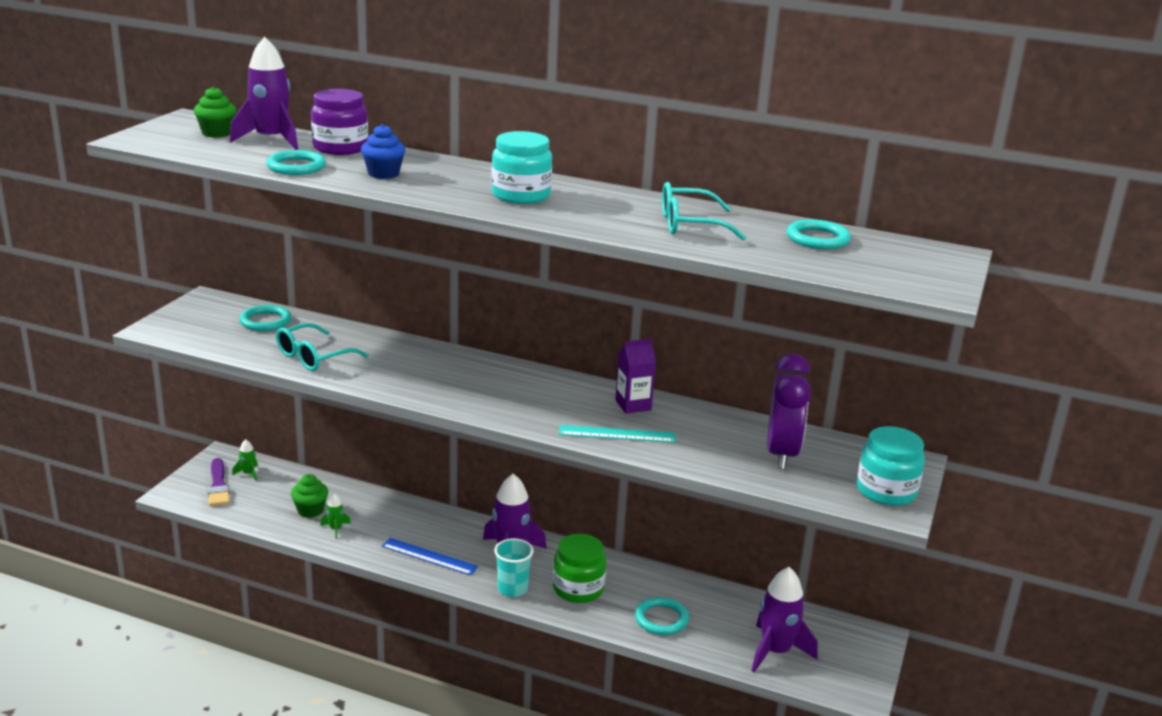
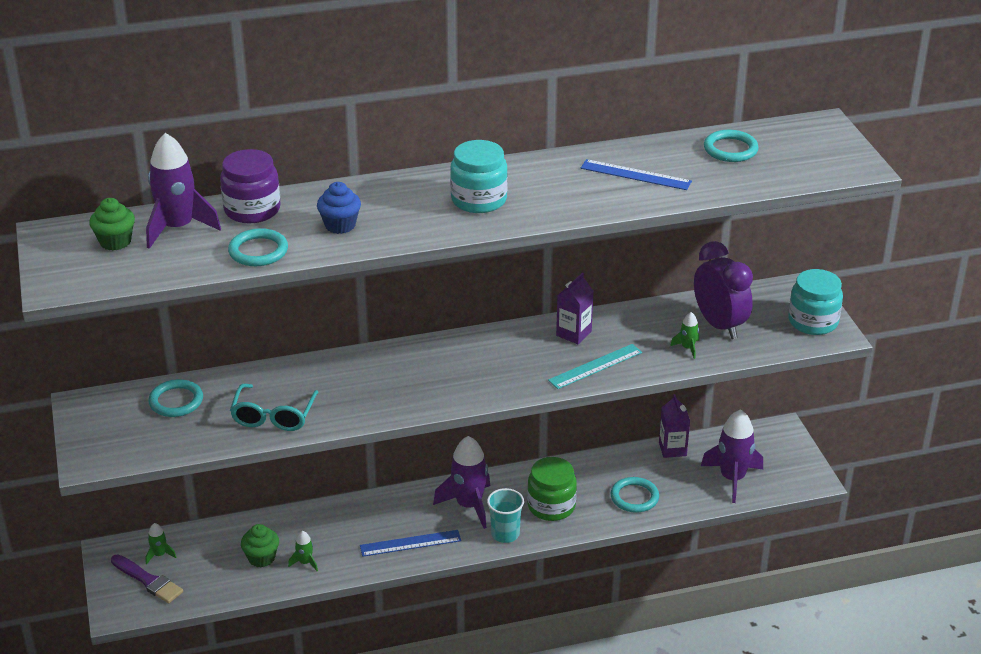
camera: 35 degrees left, 10 degrees up
turquoise glasses [662,182,746,240] -> blue ruler [581,159,692,190]
none -> purple carton [659,394,690,458]
none -> green rocket [670,312,699,359]

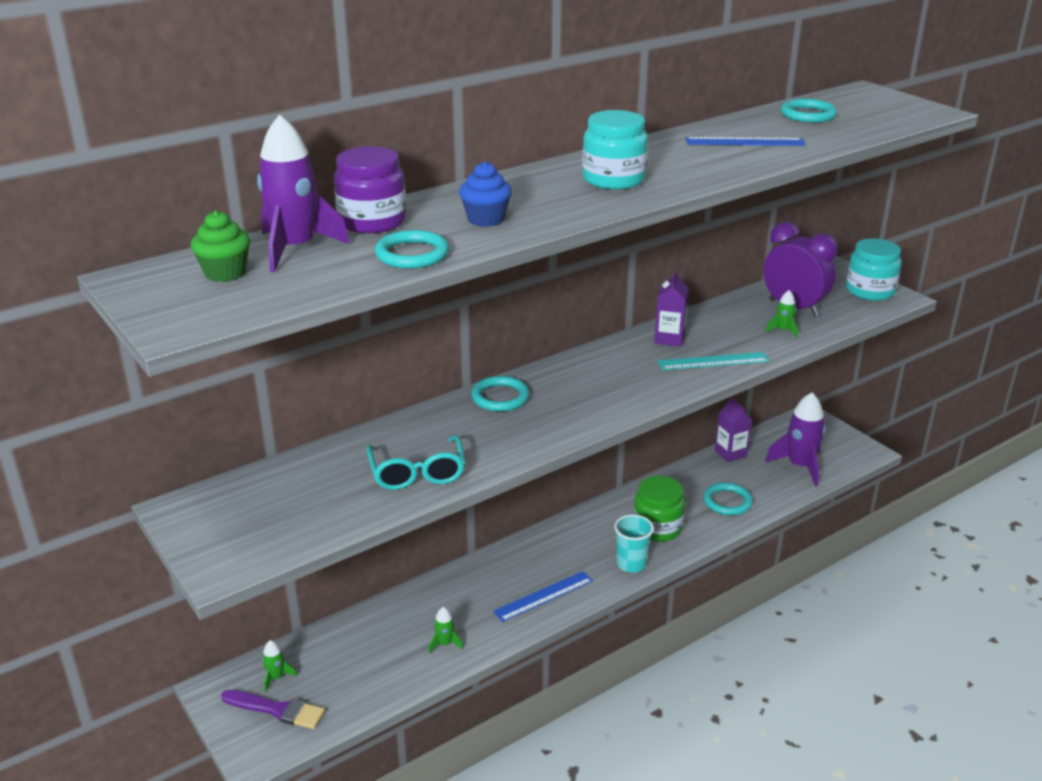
camera: 20 degrees left, 5 degrees down
turquoise ring [148,379,203,417] -> turquoise ring moved to [471,376,530,412]
green cupcake [241,524,279,568] -> none
purple rocket [433,436,490,529] -> none
turquoise ruler [548,344,642,389] -> turquoise ruler turned 45 degrees clockwise [658,352,769,370]

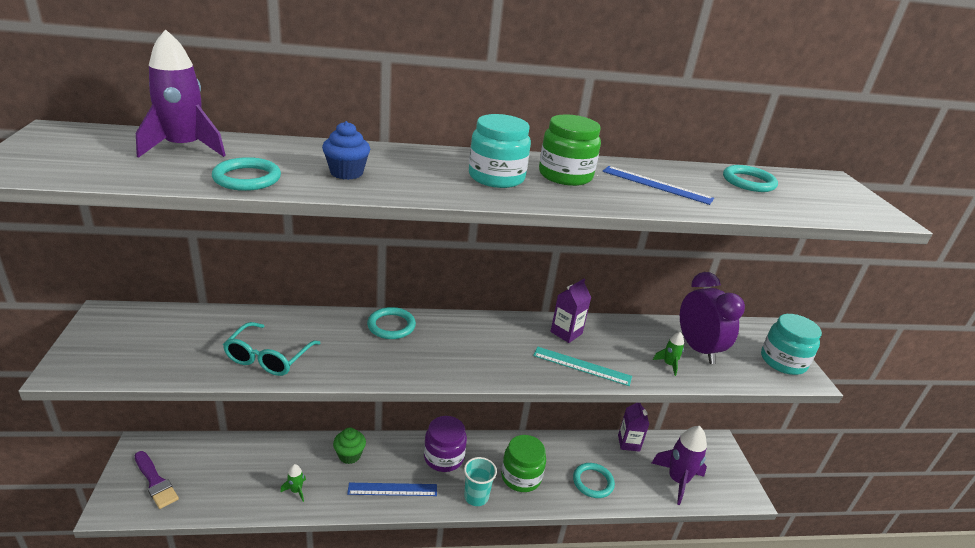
camera: 25 degrees right, 0 degrees up
green cupcake [191,210,250,282] -> green cupcake moved to [333,428,366,464]
green rocket [262,640,297,692] -> none
purple jar [334,146,406,233] -> purple jar moved to [424,416,467,472]
none -> green jar [539,114,601,186]

